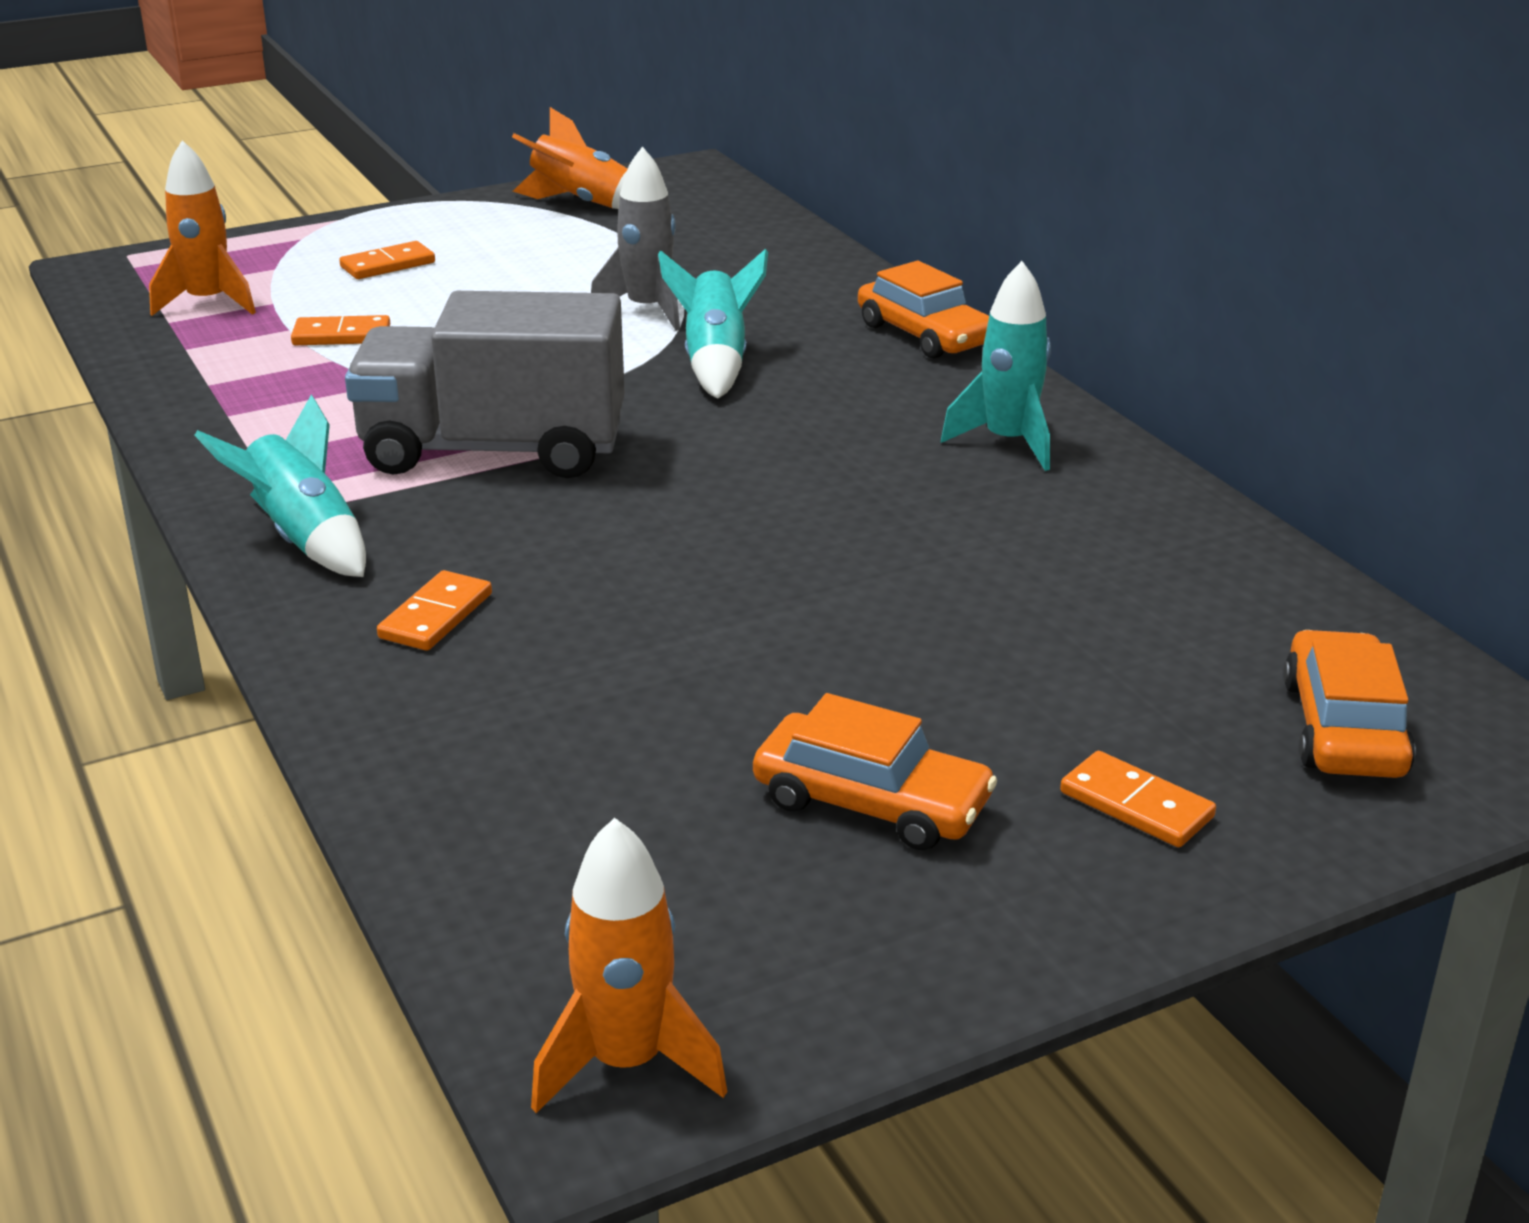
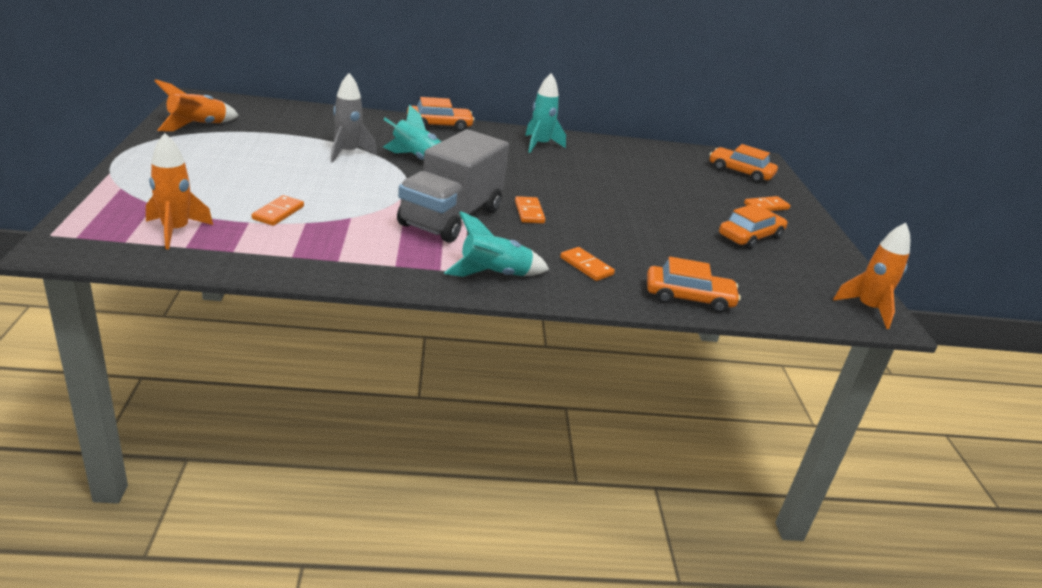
camera: 70 degrees left, 0 degrees up
orange domino [339,241,435,279] -> orange domino moved to [515,196,545,223]
none -> orange car [647,257,741,313]

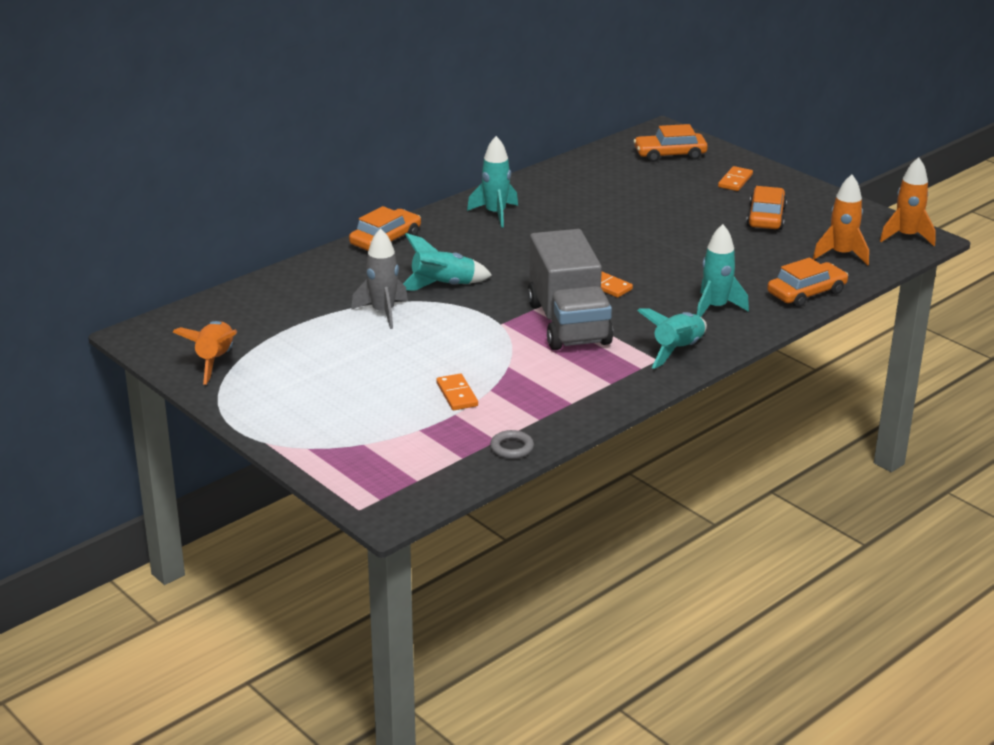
camera: 35 degrees left, 0 degrees up
orange rocket [146,133,213,249] -> orange rocket moved to [813,174,869,266]
orange domino [560,247,615,281] -> turquoise rocket [697,224,749,317]
none -> grey ring [490,430,534,459]

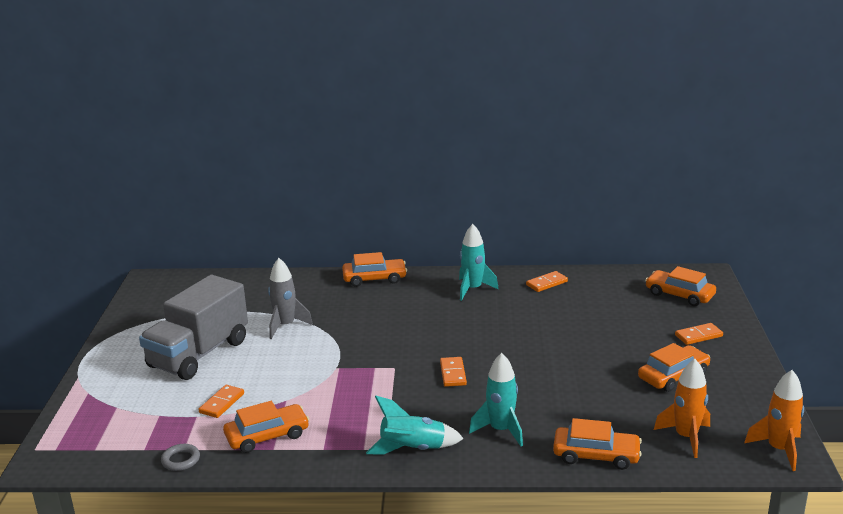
camera: 45 degrees right, 5 degrees down
orange rocket [173,321,237,385] -> none
turquoise rocket [403,233,492,291] -> none
grey truck [527,229,613,350] -> grey truck moved to [139,275,248,380]
none -> orange car [223,401,309,453]
none -> orange domino [526,271,568,292]

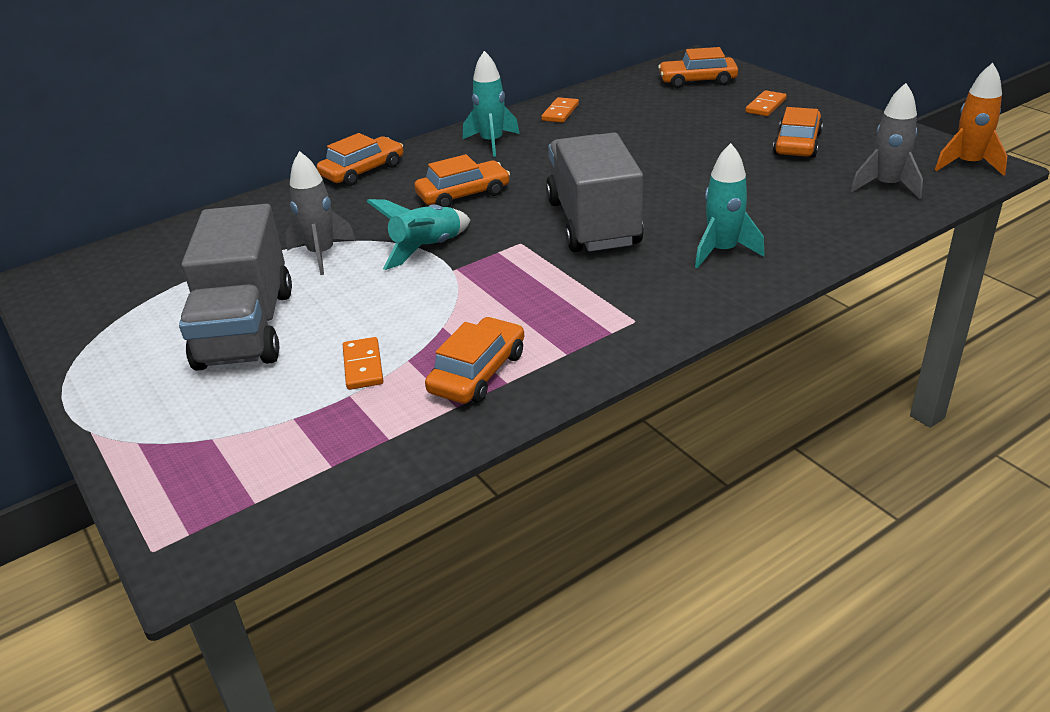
camera: 35 degrees left, 10 degrees up
grey ring [161,444,200,471] -> none
turquoise rocket [366,396,464,455] -> turquoise rocket moved to [367,199,470,270]
orange domino [440,357,467,387] -> grey truck [546,133,644,252]
orange car [553,418,642,470] -> orange car moved to [415,154,510,207]
orange rocket [654,359,710,458] -> grey rocket [851,83,923,199]

